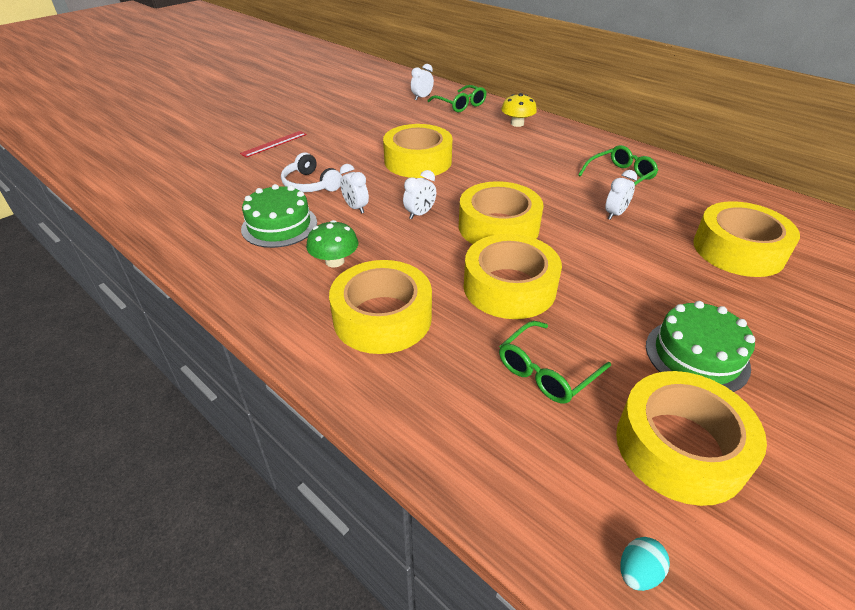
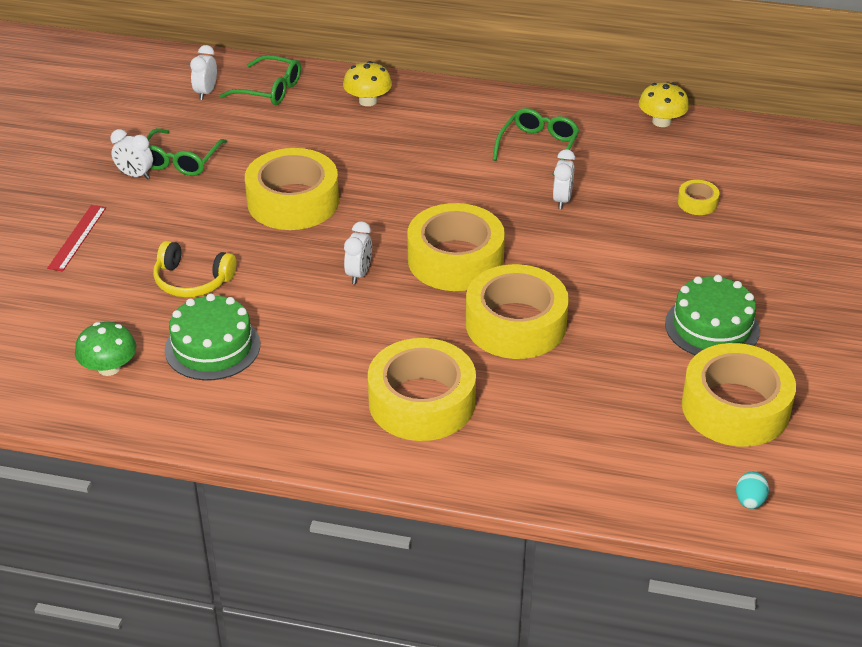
camera: 30 degrees left, 0 degrees up
white headphones [281,152,342,192] -> yellow headphones [153,241,236,298]
green mushroom [306,220,358,267] -> green mushroom moved to [75,322,136,376]
white clock [340,164,369,214] -> white clock moved to [111,129,153,179]
green glasses [499,321,611,404] -> green glasses moved to [147,128,227,176]
yellow tape [693,201,800,277] -> yellow tape [678,180,720,215], size x0.43
none -> yellow mushroom [639,83,689,127]

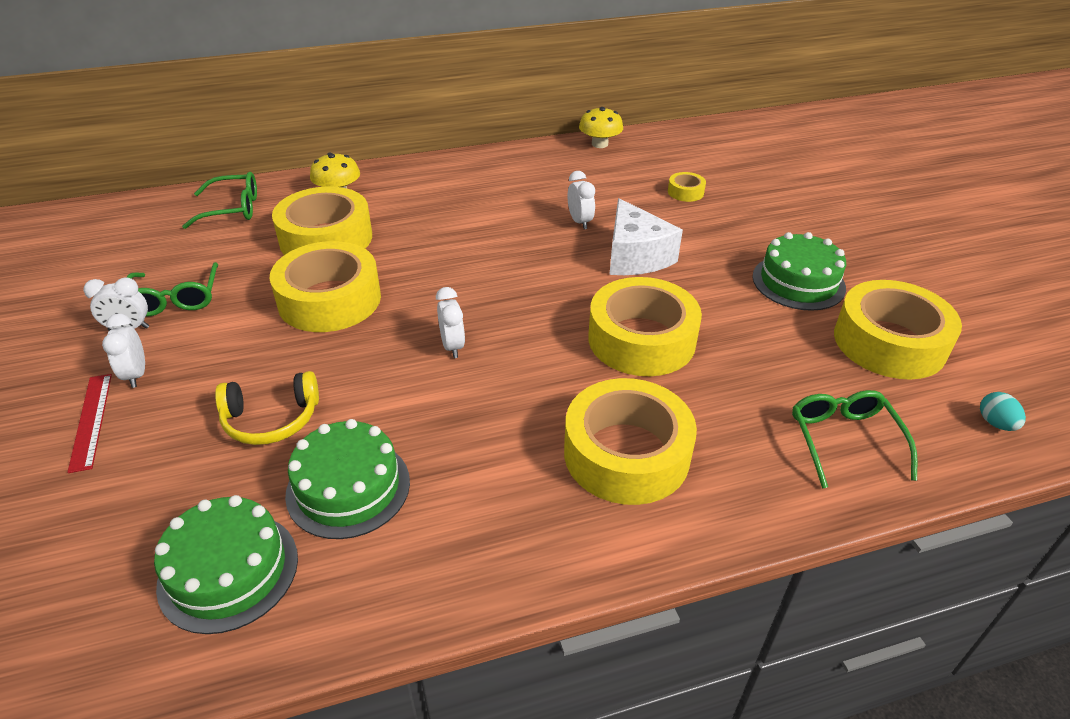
camera: 30 degrees left, 0 degrees up
green mushroom [75,322,136,376] -> green cake [154,495,298,634]
white clock [190,45,217,100] -> white clock moved to [102,314,145,388]
yellow tape [407,203,505,291] -> yellow tape moved to [272,186,372,255]
green glasses [493,108,580,175] -> green glasses moved to [792,390,918,489]
none -> white cheese [609,198,683,275]

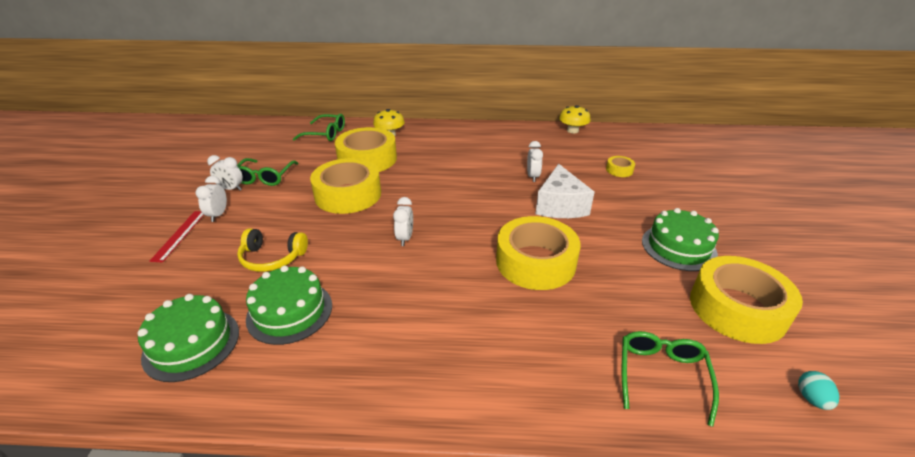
camera: 20 degrees right, 5 degrees down
yellow tape [564,378,697,505] -> none

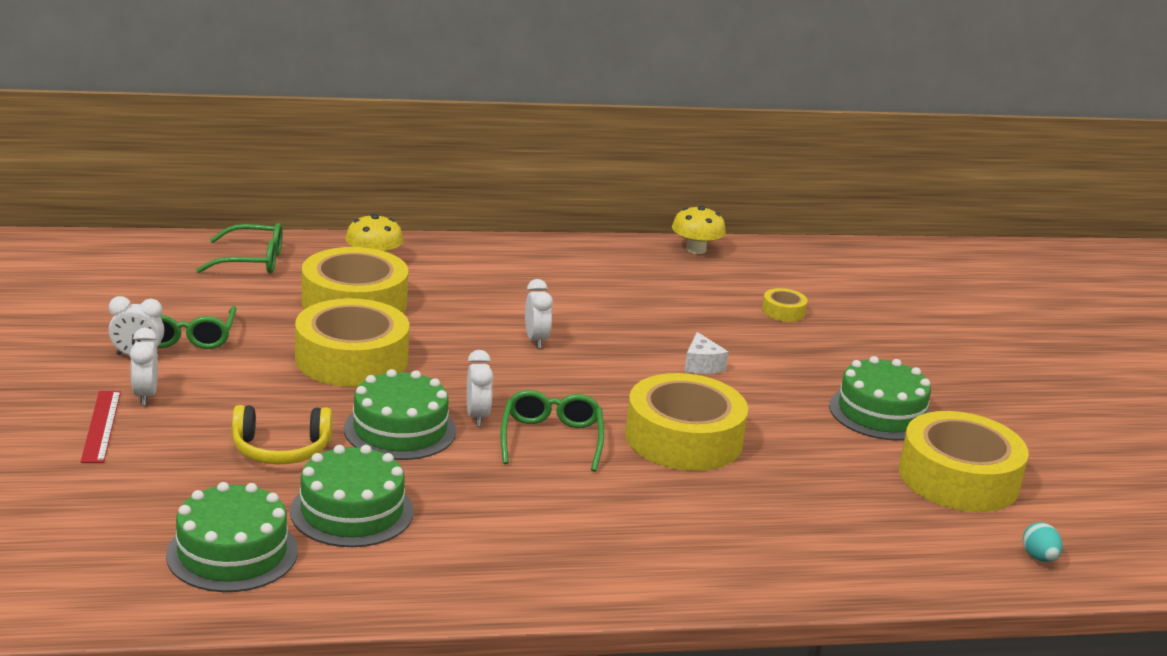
camera: 15 degrees left, 10 degrees down
white clock [527,141,543,182] -> white clock moved to [525,279,553,349]
white cheese [536,164,595,218] -> white cheese [684,332,728,374], size x0.51
green glasses [622,331,719,427] -> green glasses moved to [501,390,604,472]
none -> green cake [344,369,456,460]

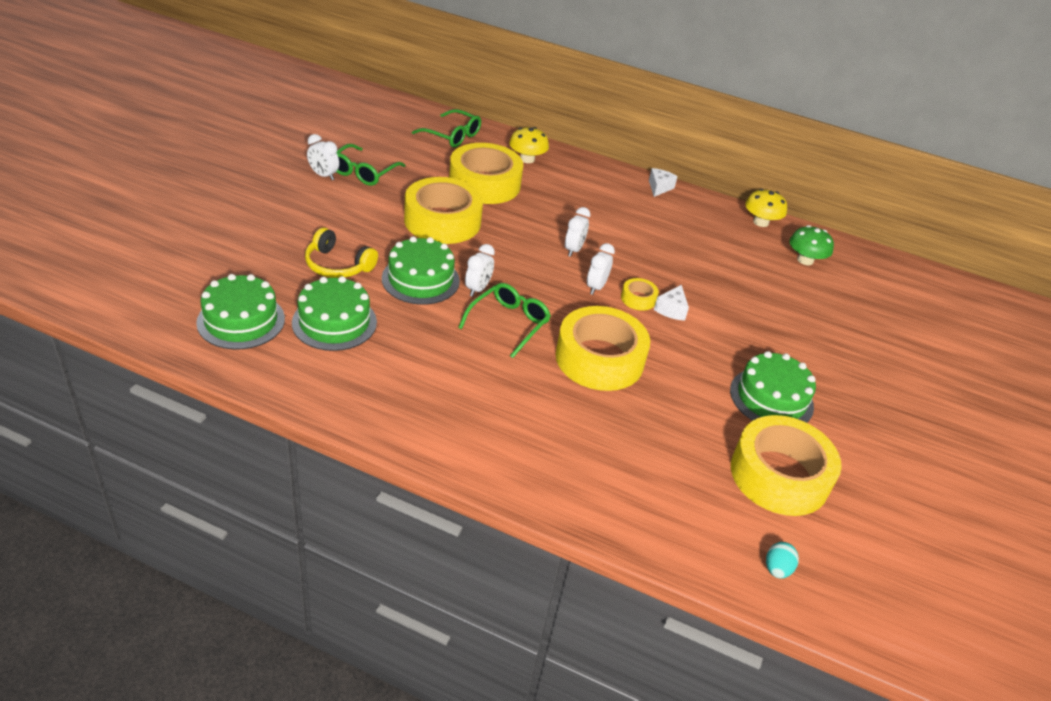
camera: 30 degrees right, 15 degrees up
red ruler [81,391,121,463] -> none
white clock [130,328,158,405] -> white clock moved to [587,243,615,295]
yellow tape [762,288,808,322] -> yellow tape moved to [621,278,659,311]
none -> white cheese [649,168,678,197]
none -> green mushroom [789,225,834,265]

